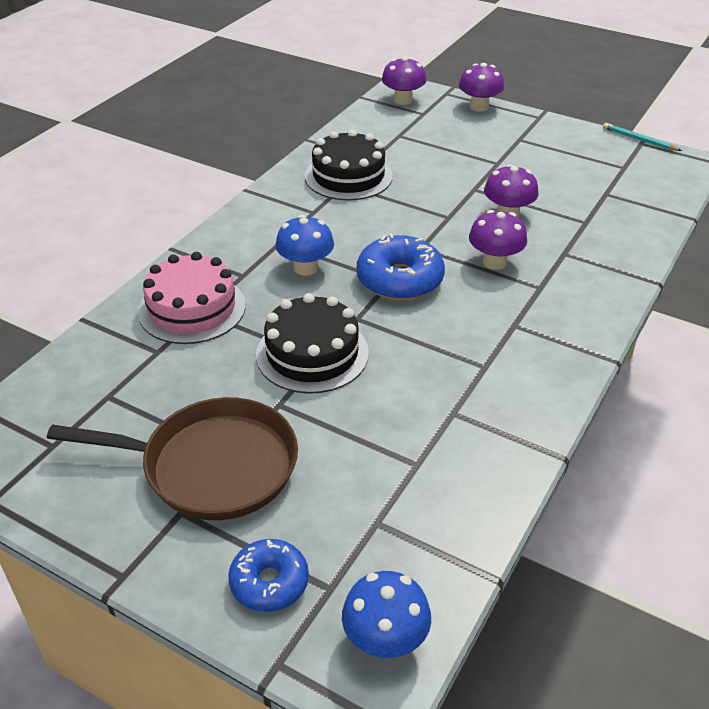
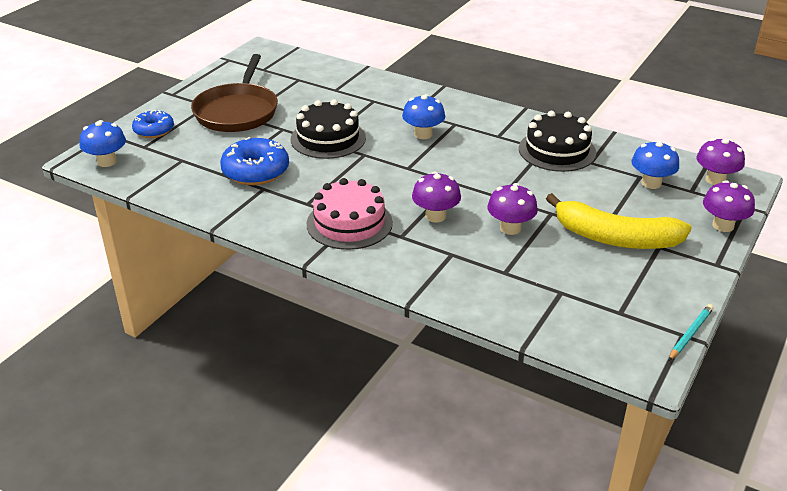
camera: 90 degrees right, 5 degrees down
pink cake [138,252,246,344] -> pink cake moved to [306,178,393,250]
blue donut [357,233,445,301] -> blue donut moved to [220,137,289,185]
none -> yellow banana [546,193,692,249]
none -> blue mushroom [632,141,679,189]

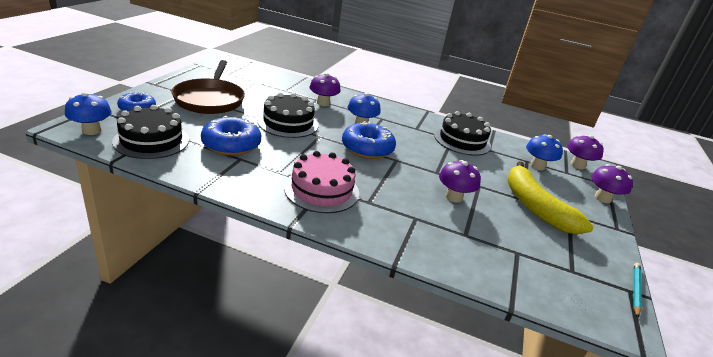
camera: 15 degrees left, 5 degrees down
purple mushroom [412,171,461,223] -> purple mushroom moved to [309,73,341,106]
yellow banana [546,193,692,249] -> yellow banana turned 60 degrees clockwise [507,161,593,234]
none -> black cake [112,105,189,159]
none -> blue donut [342,121,396,159]

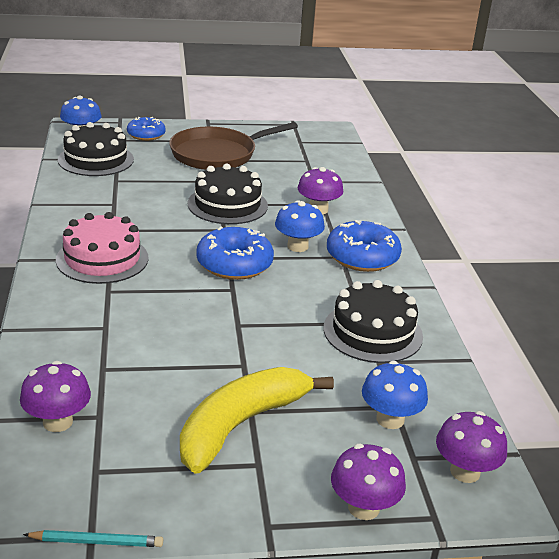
camera: 65 degrees right, 0 degrees up
blue donut [201,116,261,156] -> blue donut moved to [327,220,402,272]
purple mushroom [439,160,481,203] -> purple mushroom moved to [20,361,91,432]

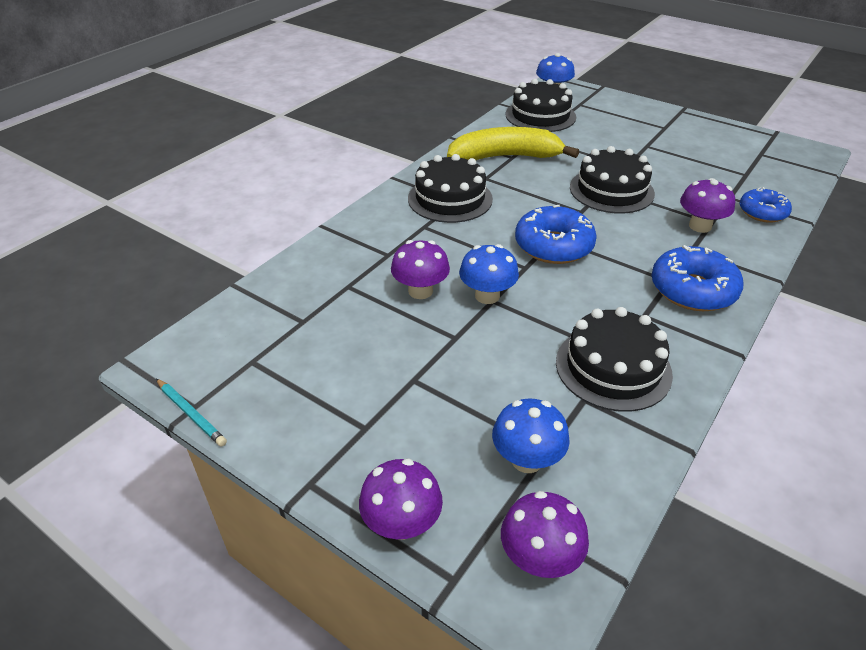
camera: 45 degrees right, 10 degrees up
purple mushroom [20,361,91,432] -> purple mushroom moved to [391,240,450,299]
pink cake [56,212,149,284] -> black cake [408,154,493,223]
blue donut [127,117,165,141] -> blue donut moved to [740,187,792,223]
brown pan [169,122,298,170] -> none
yellow banana [180,367,334,474] -> yellow banana moved to [447,127,579,160]
blue mushroom [275,200,325,252] -> blue mushroom moved to [459,244,519,304]

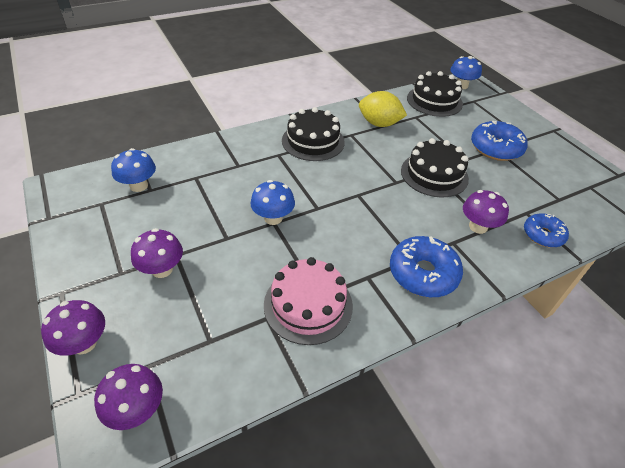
camera: 25 degrees right, 5 degrees up
turquoise pencil [156,379,227,446] -> none
purple mushroom [391,240,450,299] -> purple mushroom moved to [131,228,183,278]
yellow banana [447,127,579,160] -> yellow lemon [359,91,407,127]
blue mushroom [492,398,570,473] -> blue mushroom moved to [111,148,156,192]
blue donut [515,205,597,264] -> blue donut moved to [471,121,528,161]
black cake [556,307,673,412] -> pink cake [264,257,353,345]

